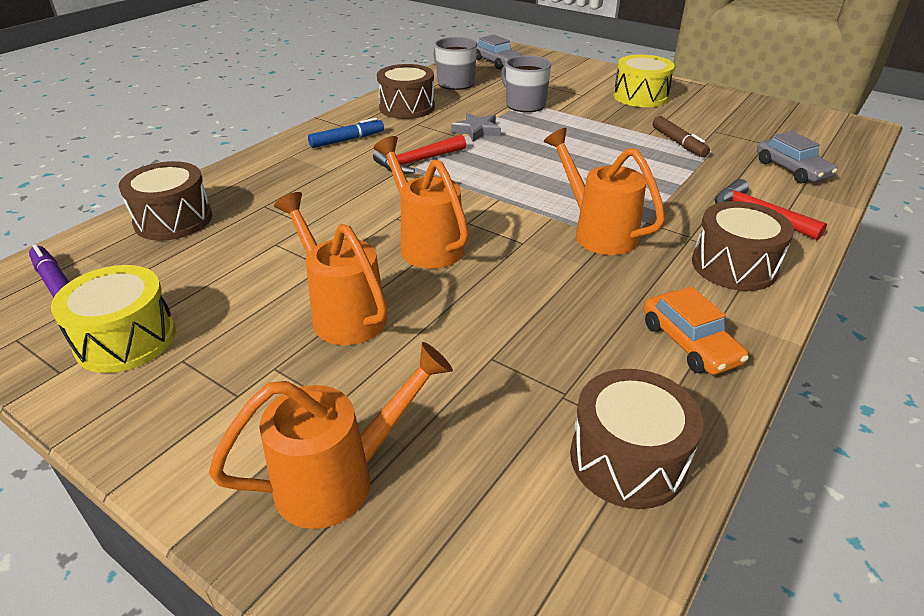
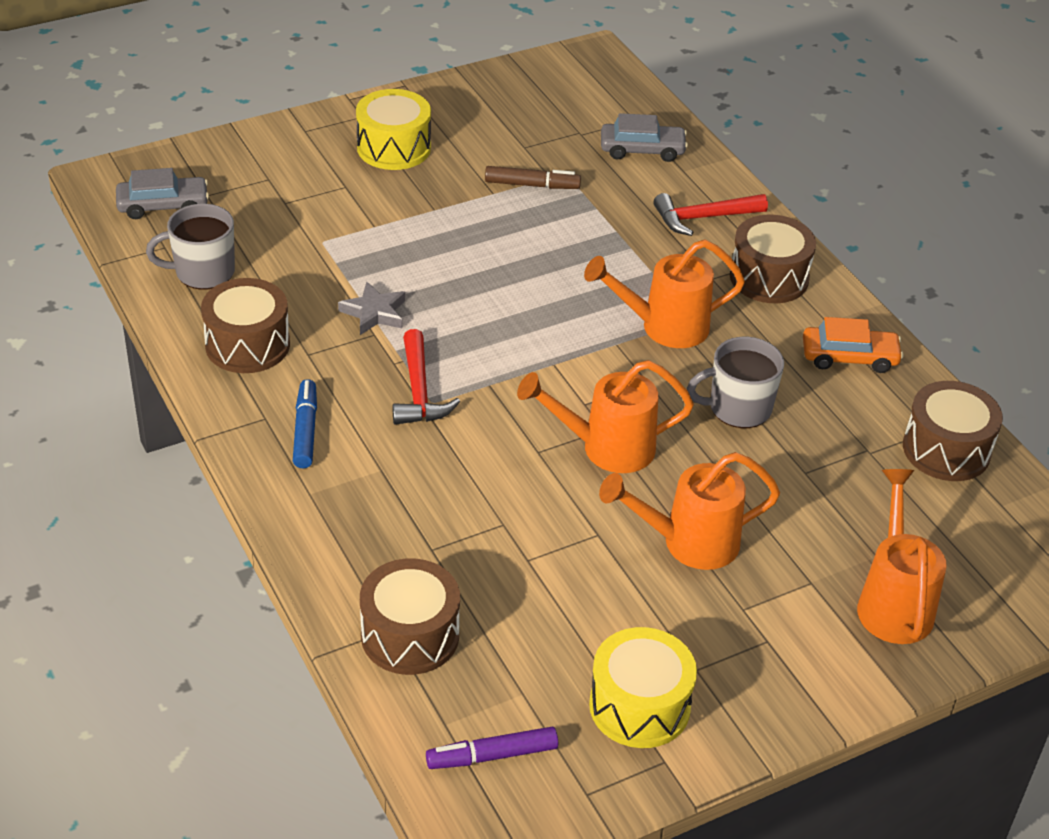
camera: 65 degrees left, 5 degrees up
grey mug [501,55,551,112] -> grey mug moved to [687,337,784,428]

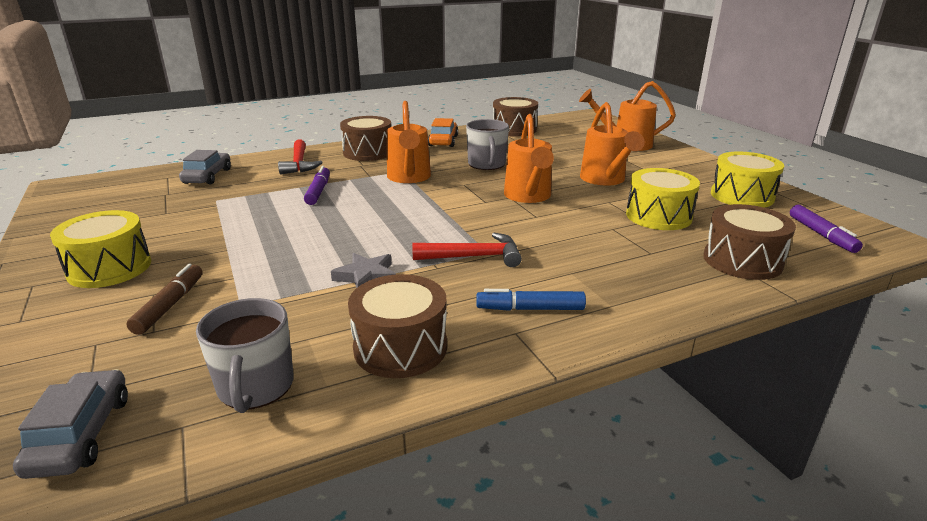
camera: 85 degrees left, 15 degrees down
brown marker [485,166,581,189] -> brown marker moved to [126,264,203,335]
none -> purple marker [304,166,330,205]
none -> yellow drum [626,168,700,230]

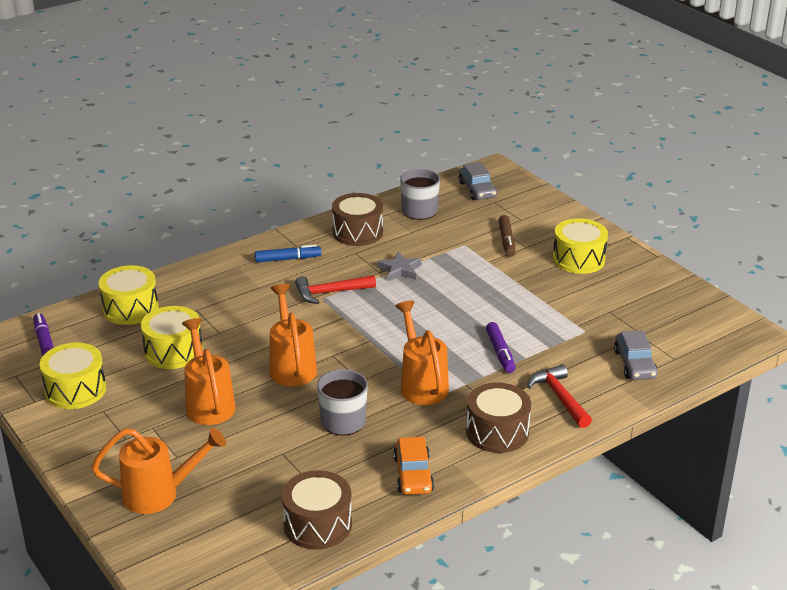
camera: 170 degrees right, 5 degrees up
brown drum [703,204,796,280] -> yellow drum [99,265,159,325]

